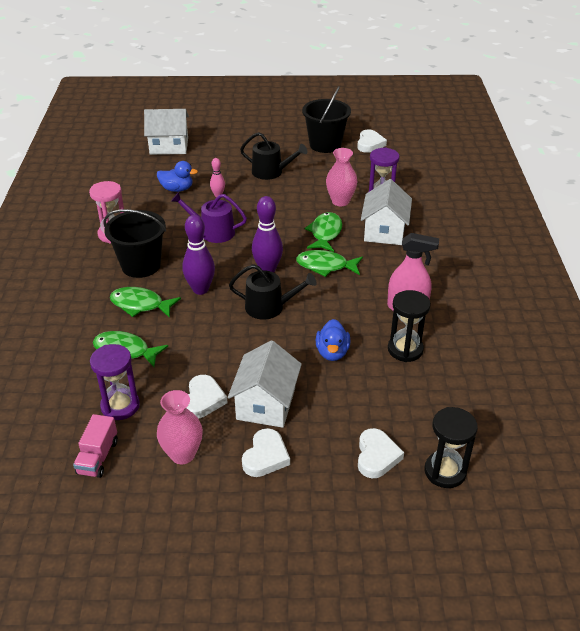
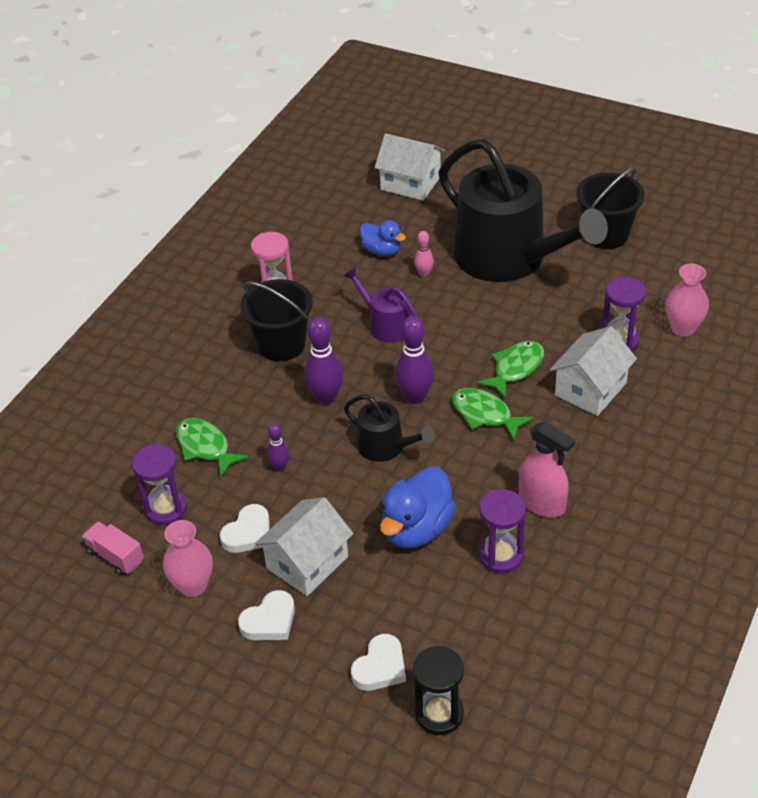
camera: 30 degrees right, 5 degrees up
pink truck [73,414,118,478] -> pink truck turned 90 degrees clockwise [82,521,144,576]
green fish [110,287,181,318] -> none
black watering can [240,132,307,180] -> black watering can [438,139,608,282], size x2.23
blue duck [316,319,350,361] -> blue duck [380,467,456,549], size x1.63
pink vase [326,148,358,206] -> pink vase moved to [666,263,709,337]
white heart [357,130,387,153] -> none
black hourglass [388,290,431,362] -> purple hourglass [479,489,526,573]
none -> purple bowling pin [267,423,289,471]

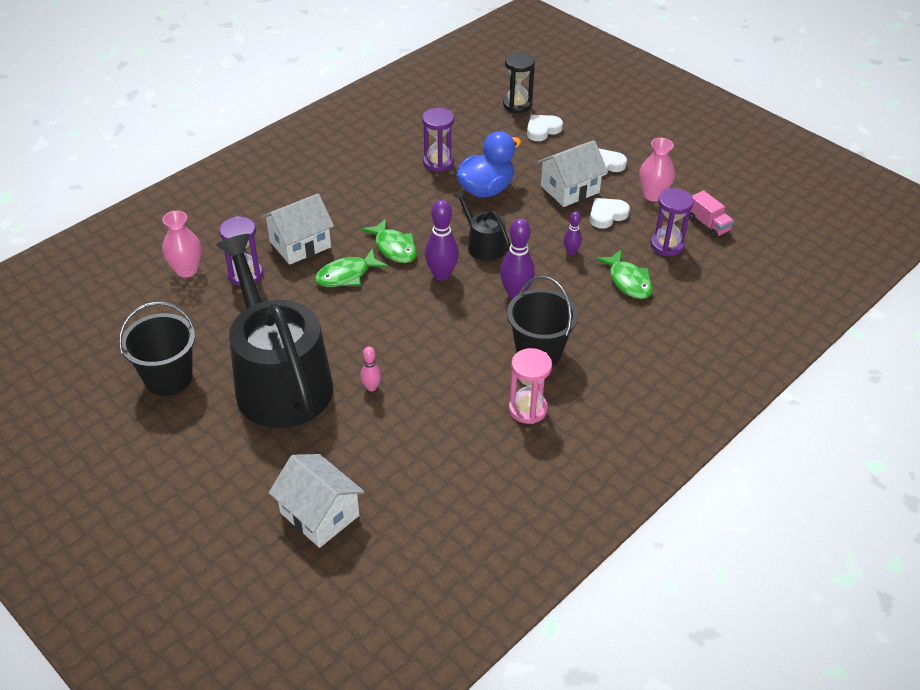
camera: 165 degrees left, 0 degrees up
purple watering can [344,267,419,343] -> none
blue duck [360,220,406,256] -> none
pink spray bottle [519,421,575,517] -> none

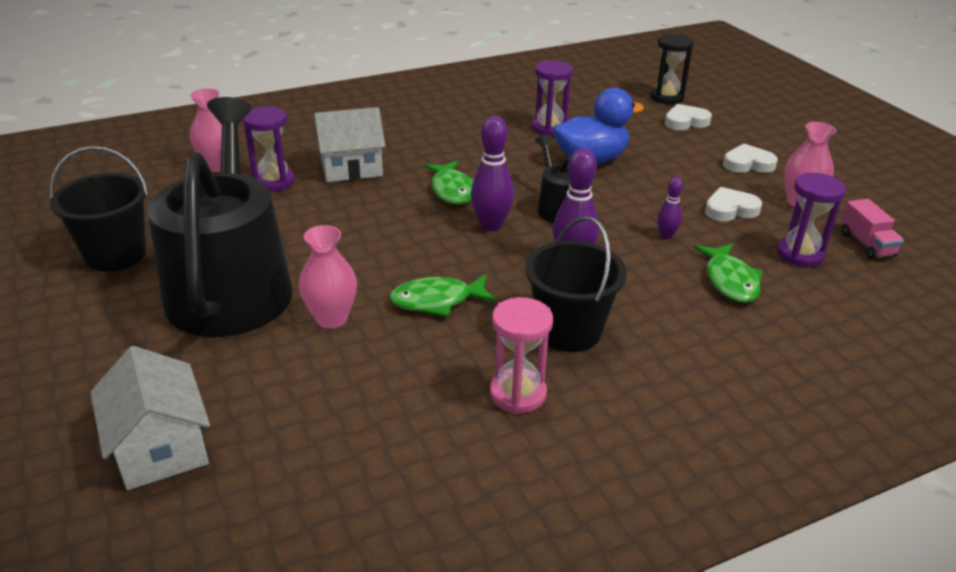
camera: 20 degrees right, 10 degrees down
green fish [315,248,388,287] -> green fish moved to [389,274,497,317]
pink bowling pin [360,347,381,391] -> pink vase [299,225,357,329]
white house [538,140,608,207] -> none

